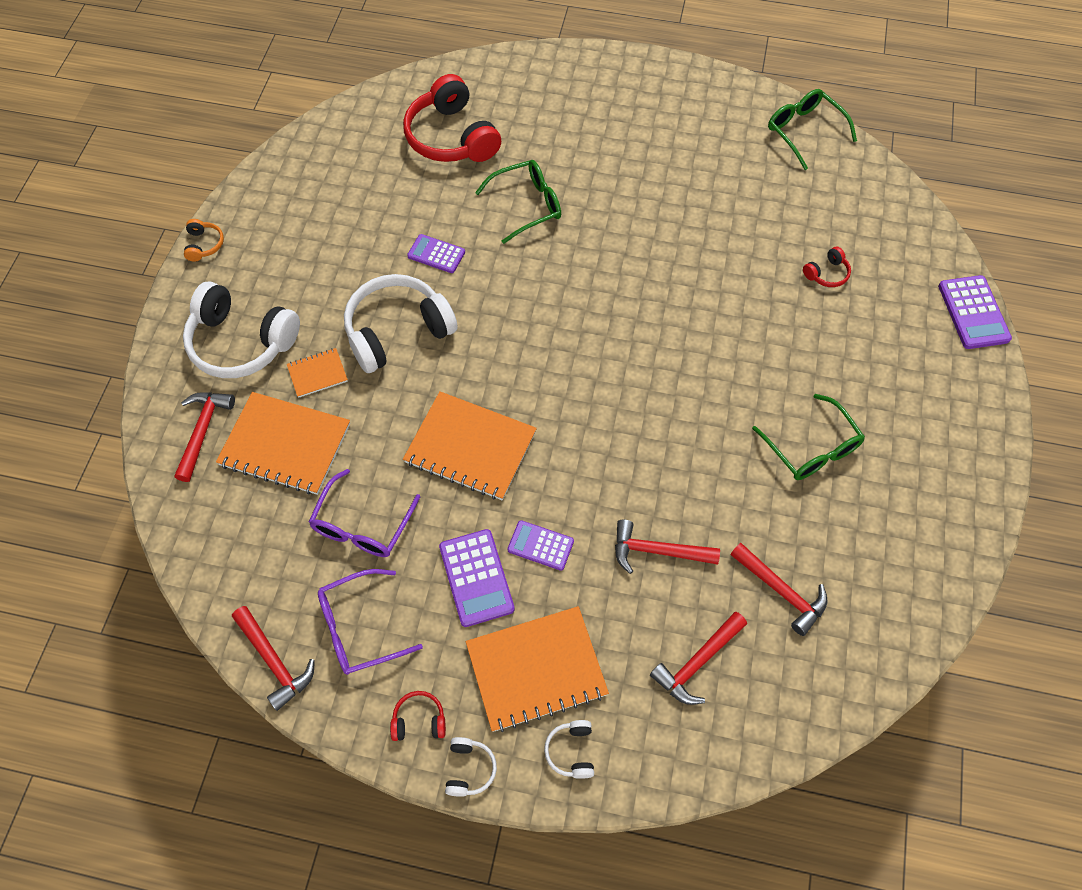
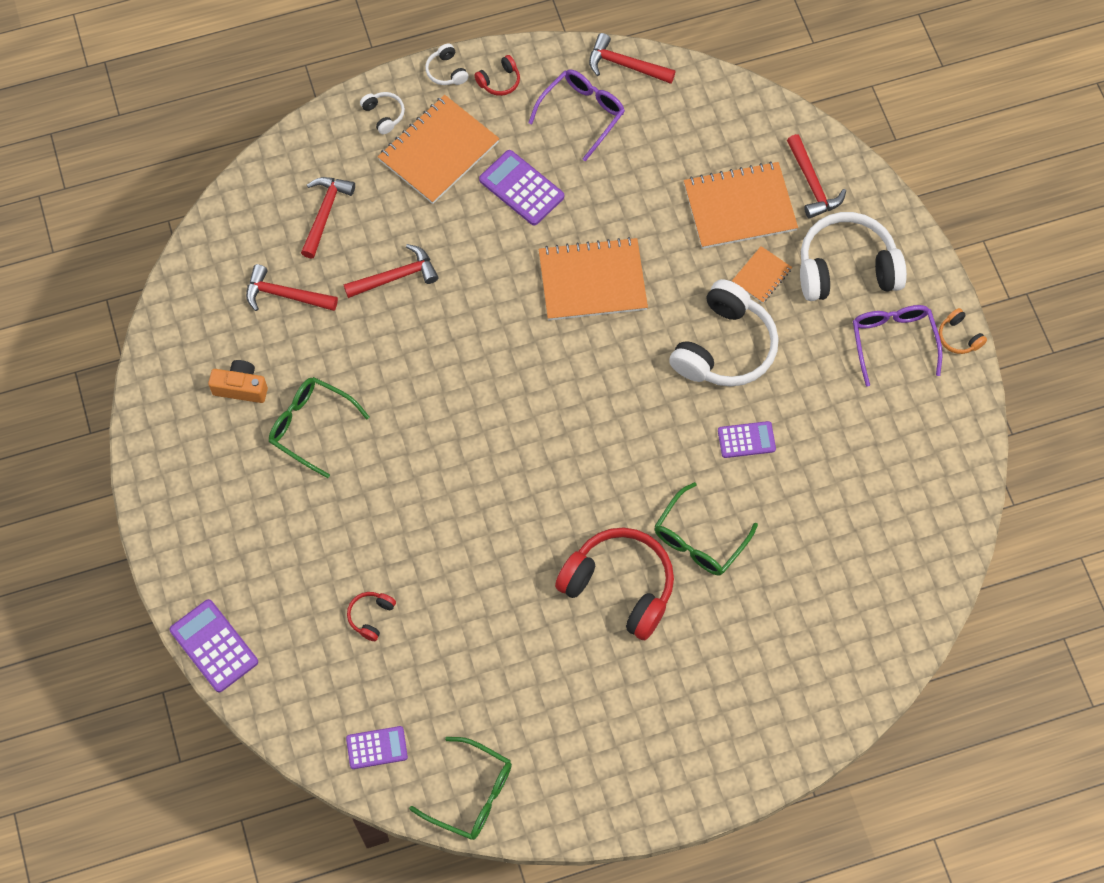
camera: 150 degrees right, 5 degrees up
purple glasses [309,469,420,557] -> purple glasses moved to [853,305,943,387]
red headphones [403,74,501,162] -> red headphones moved to [555,527,674,640]
purple calculator [508,520,574,570] -> purple calculator moved to [346,726,408,769]
none -> orange camera [208,360,268,403]

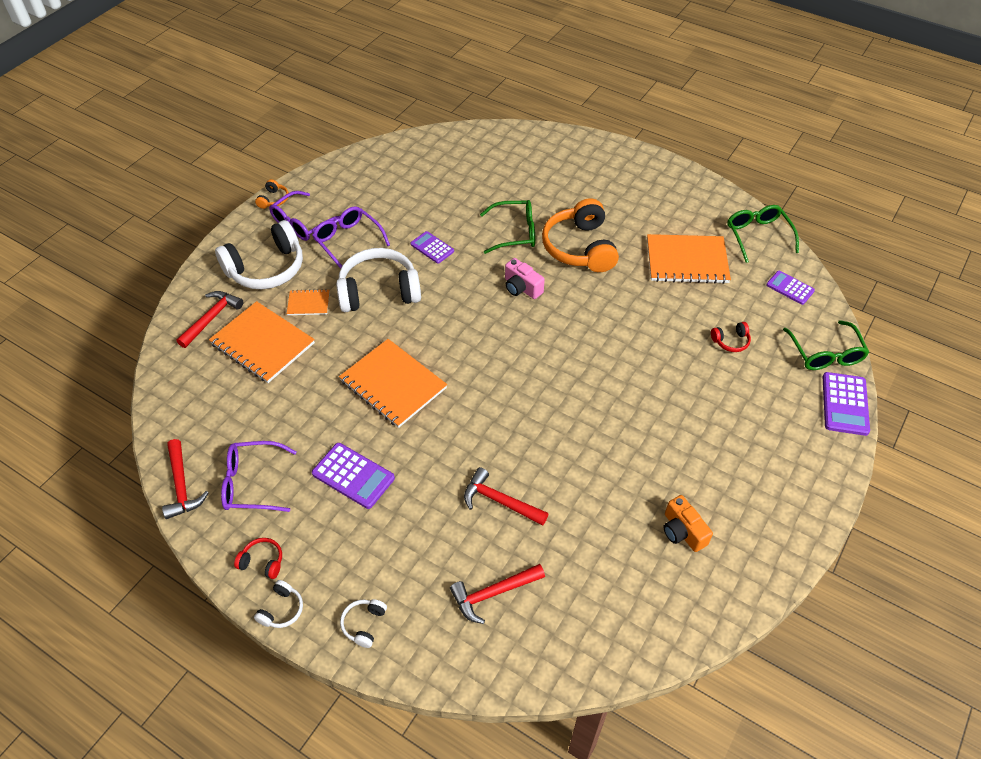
camera: 130 degrees left, 15 degrees down
red hammer [246,264,338,311] -> none
green glasses [269,377,370,478] -> green glasses moved to [783,320,869,370]
orange notebook [378,95,500,204] -> orange notebook moved to [647,234,731,284]
purple calculator [479,150,564,226] -> purple calculator turned 60 degrees counterclockwise [312,443,395,509]
red headphones [555,527,674,640] -> orange headphones [542,198,619,272]
white headphones [800,212,907,301] -> white headphones turned 75 degrees counterclockwise [215,220,303,289]
none -> purple glasses [312,206,390,269]
none -> pink camera [505,258,545,299]

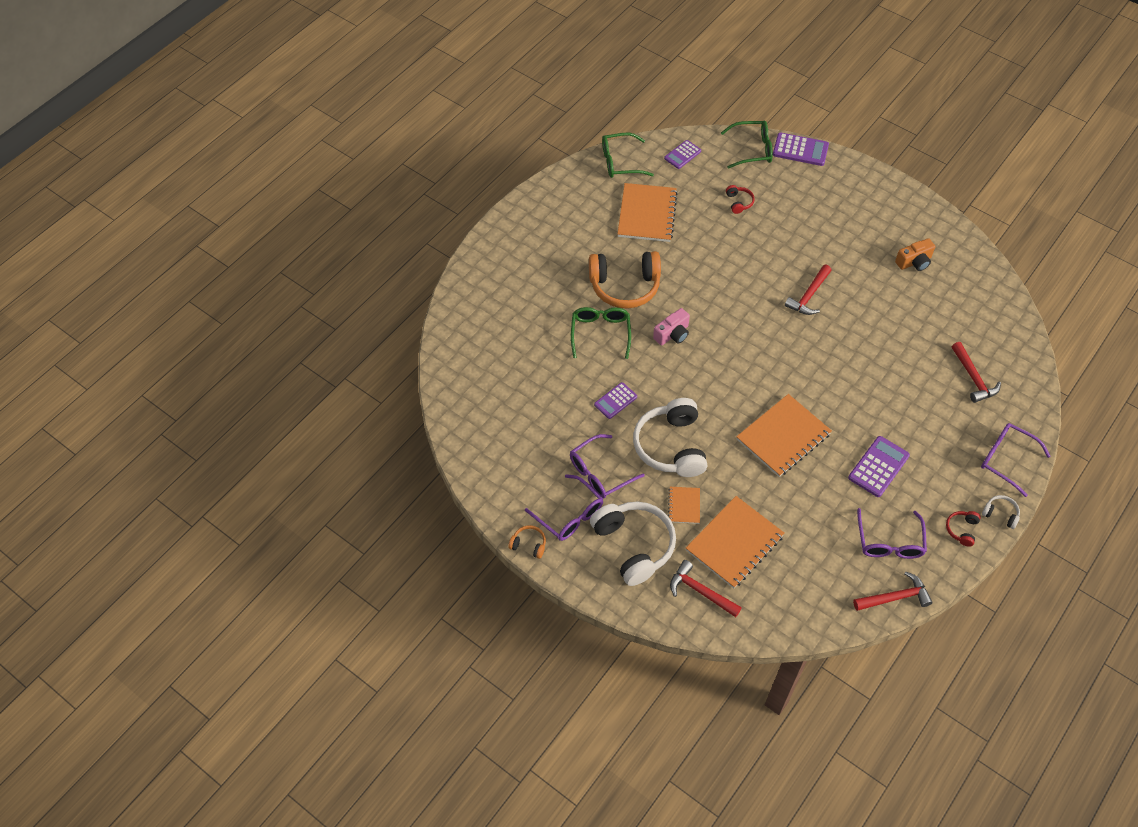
camera: 85 degrees left, 5 degrees up
white headphones [340,599,387,648] -> purple glasses [981,423,1051,497]
red hammer [464,467,548,526] -> red hammer moved to [785,265,832,315]

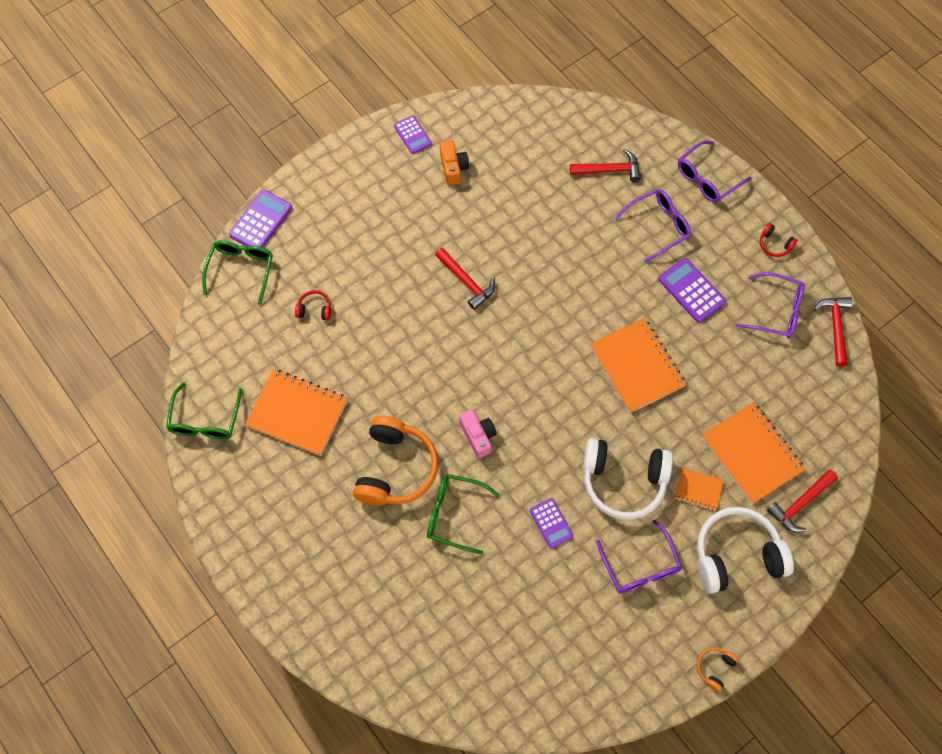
camera: 75 degrees left, 10 degrees up
purple glasses [525,474,603,541] -> purple glasses moved to [615,189,691,263]
purple calculator [664,140,701,169] -> purple calculator moved to [394,115,432,154]
white headphones [982,495,1020,529] -> none

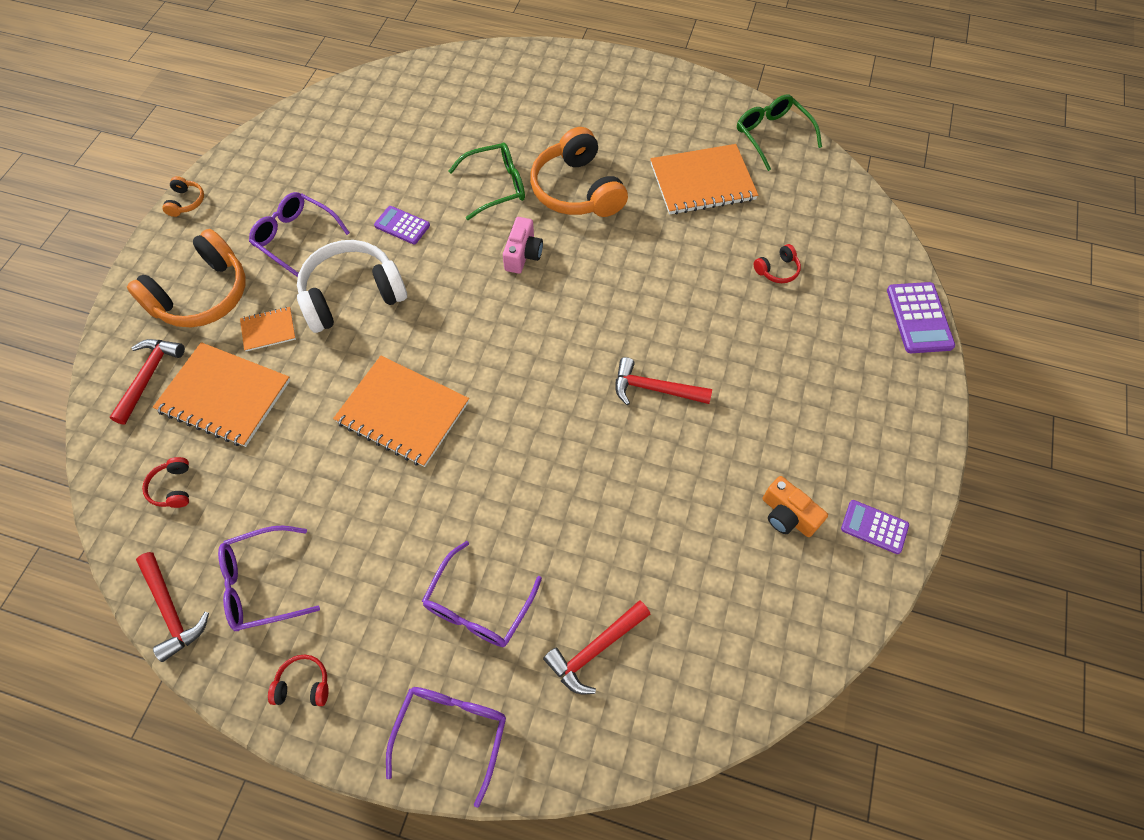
camera: 145 degrees right, 5 degrees down
green glasses [202,240,273,305] -> none
pink camera [459,410,497,459] -> pink camera turned 105 degrees counterclockwise [503,217,543,274]
purple calculator [658,258,726,323] -> none
white headphones [697,507,794,594] -> orange headphones [127,229,246,327]
none -> red headphones [142,457,189,508]

